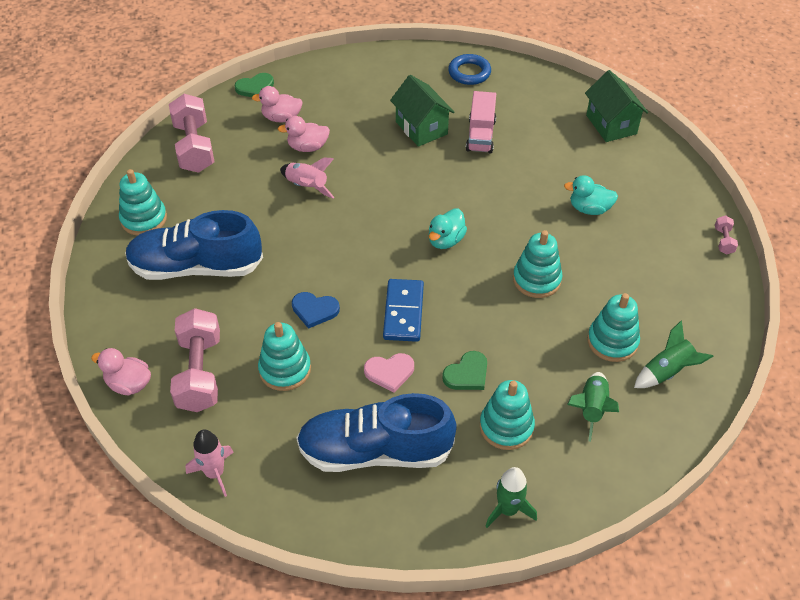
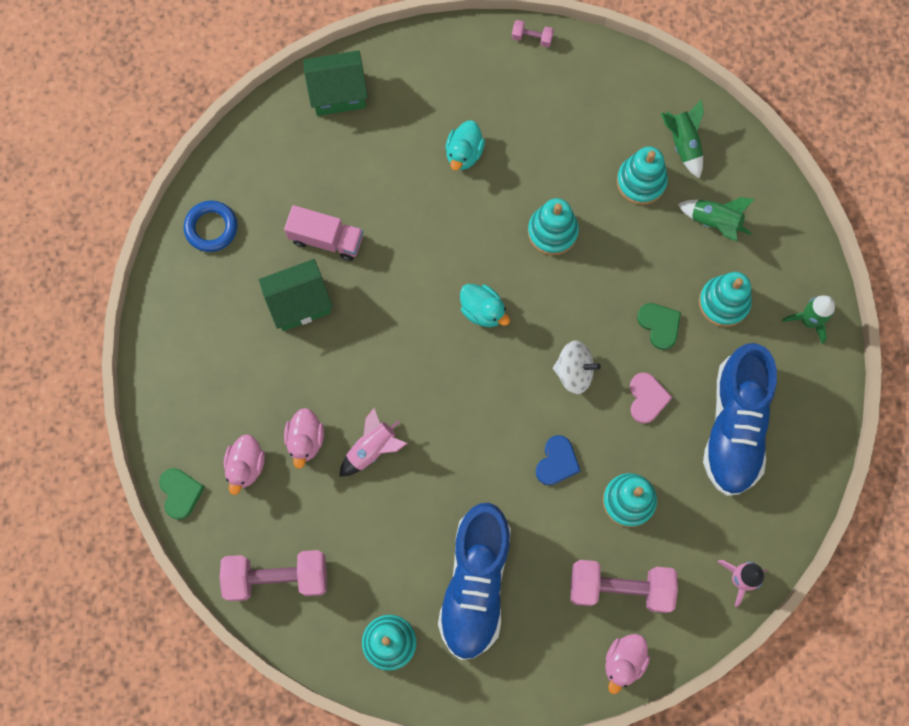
camera: 80 degrees left, 25 degrees up
blue domino [383,279,424,342] -> white spinning top [553,340,601,394]

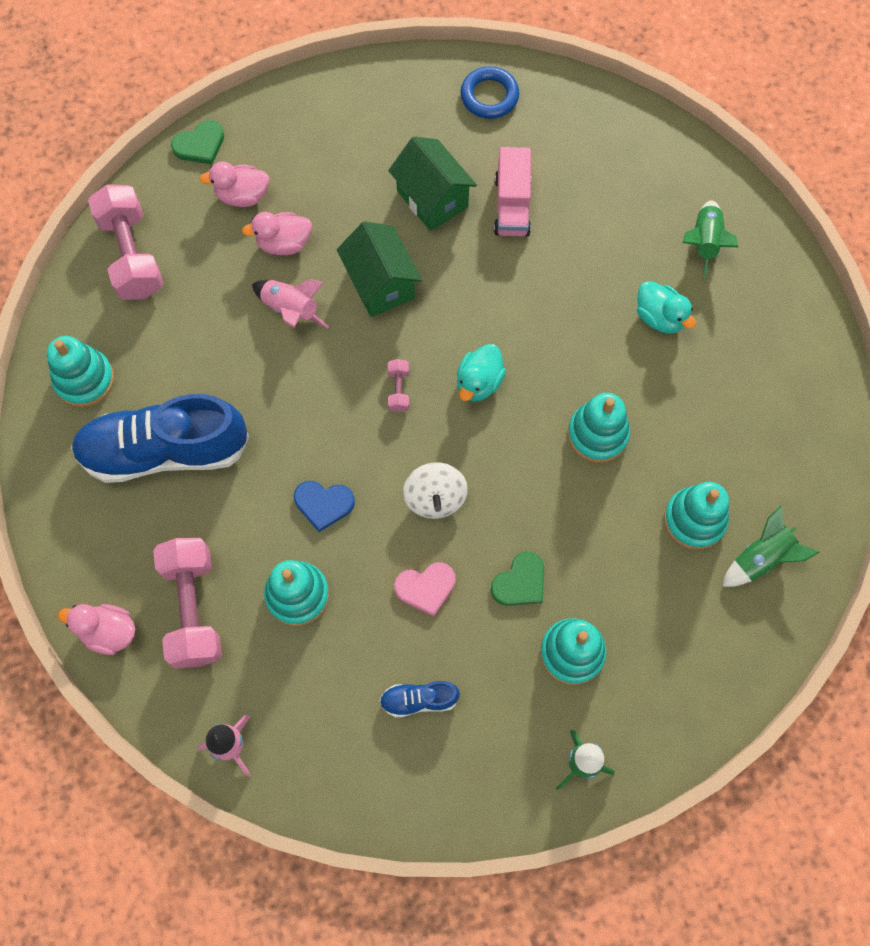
camera: 75 degrees right, 5 degrees down
green house [303,50,368,116] -> green house moved to [337,221,422,317]
turquoise duck [445,120,485,170] -> turquoise duck turned 135 degrees counterclockwise [637,281,696,334]
pink dumbbell [512,20,554,47] -> pink dumbbell moved to [388,359,409,412]
green rocket [678,197,754,241] -> green rocket moved to [683,200,738,279]
blue shoe [703,343,777,496] -> blue shoe [380,681,460,718], size x0.43

